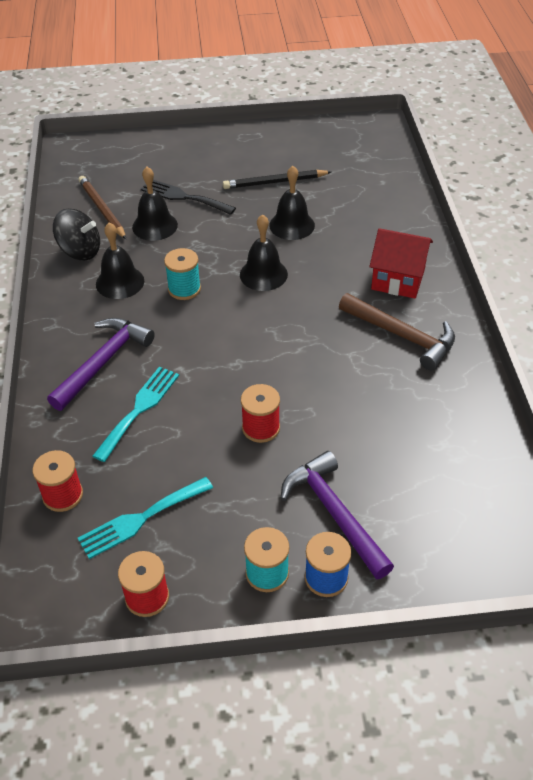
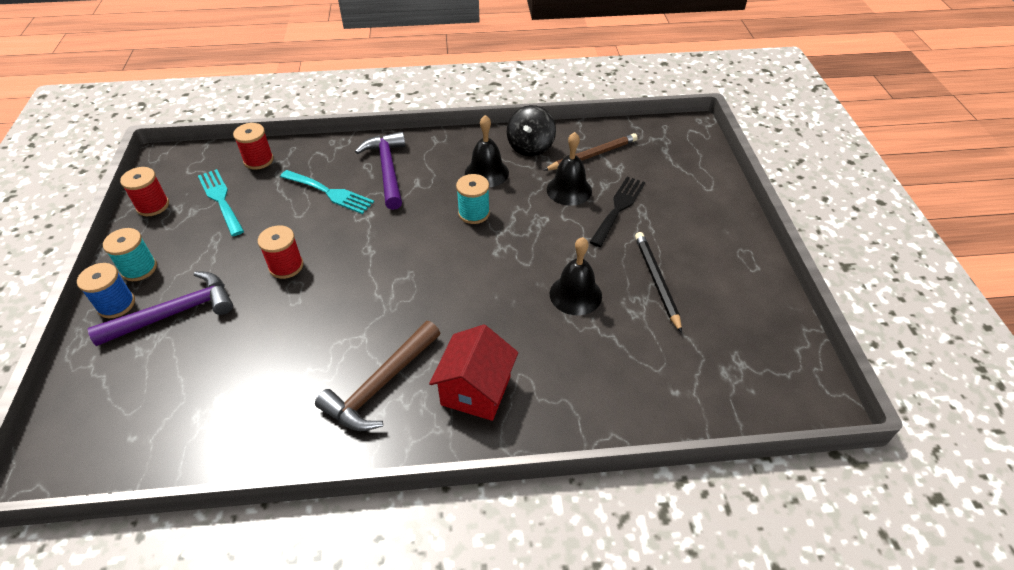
camera: 90 degrees right, 0 degrees up
purple hammer [47,318,155,411] -> purple hammer turned 135 degrees counterclockwise [355,132,405,210]
black bell [240,214,288,291] -> none

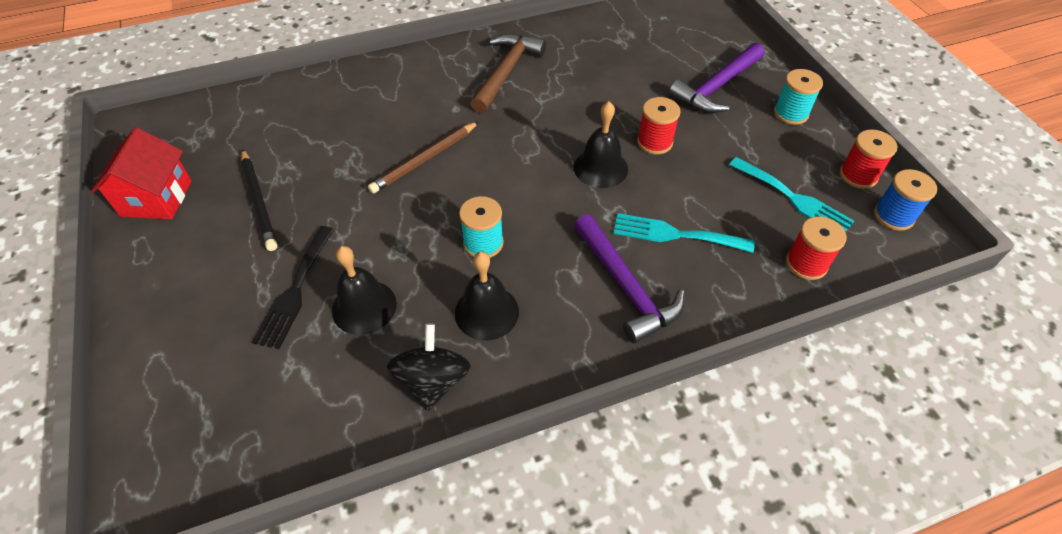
camera: 165 degrees right, 5 degrees up
blue spool [77,263,135,318] -> blue spool moved to [874,169,937,231]
red house [429,324,518,421] -> red house moved to [91,127,192,219]
brown pencil [544,133,638,171] -> brown pencil moved to [368,121,479,194]
black bell [550,237,602,315] -> black bell moved to [574,101,628,188]

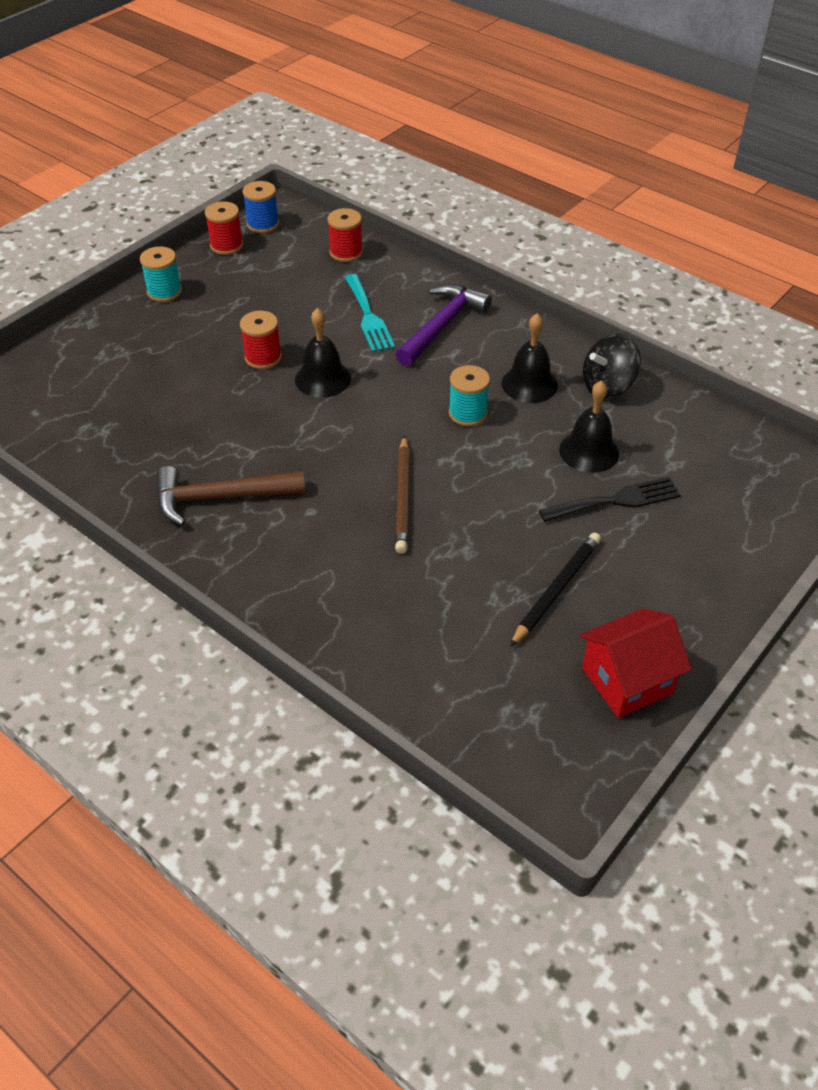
camera: 120 degrees left, 5 degrees down
brown pencil [368,121,479,194] -> brown pencil turned 75 degrees clockwise [395,435,410,554]
purple hammer [669,43,764,113] -> none
turquoise fork [729,157,854,232] -> none

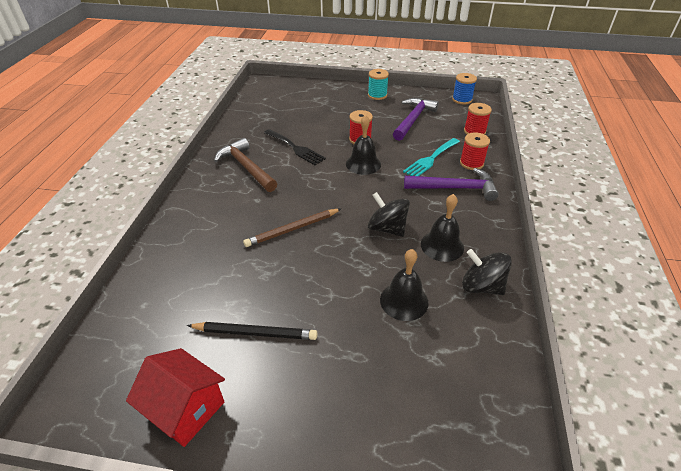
camera: 60 degrees right, 5 degrees down
red spool [205,201,243,255] -> red spool moved to [460,132,490,170]
turquoise spool [449,365,490,427] -> black spinning top [368,192,410,237]
black fork [539,477,681,522] -> black fork moved to [264,129,326,165]
none -> purple hammer [393,98,439,141]

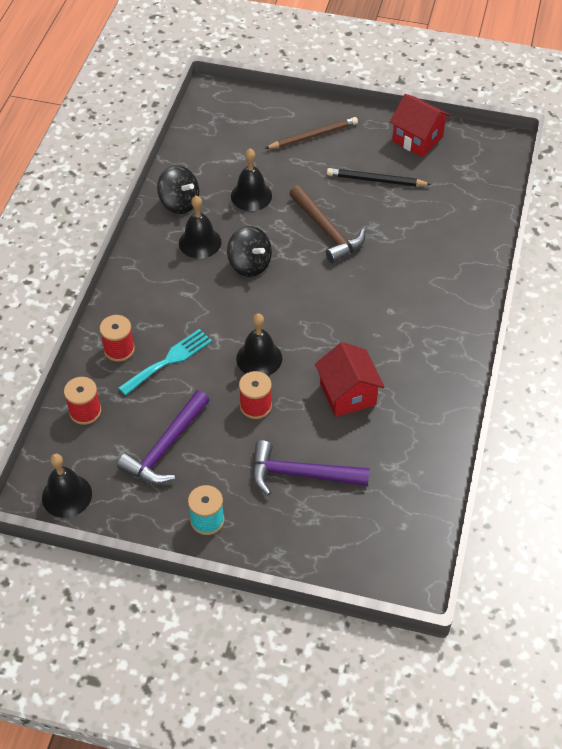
camera: 175 degrees left, 10 degrees up
brown hammer [214,138,277,192] -> brown hammer moved to [289,185,365,263]
brown pencil [243,209,341,247] -> brown pencil moved to [264,117,358,149]
black fork [264,129,326,165] -> red house [315,342,384,417]
purple hammer [404,168,499,201] -> purple hammer moved to [252,441,370,495]
blue spool [452,73,477,105] -> black bell [42,453,92,518]

